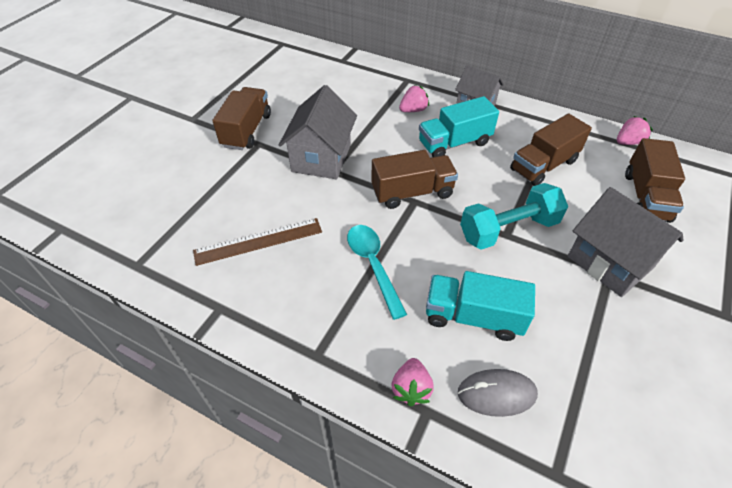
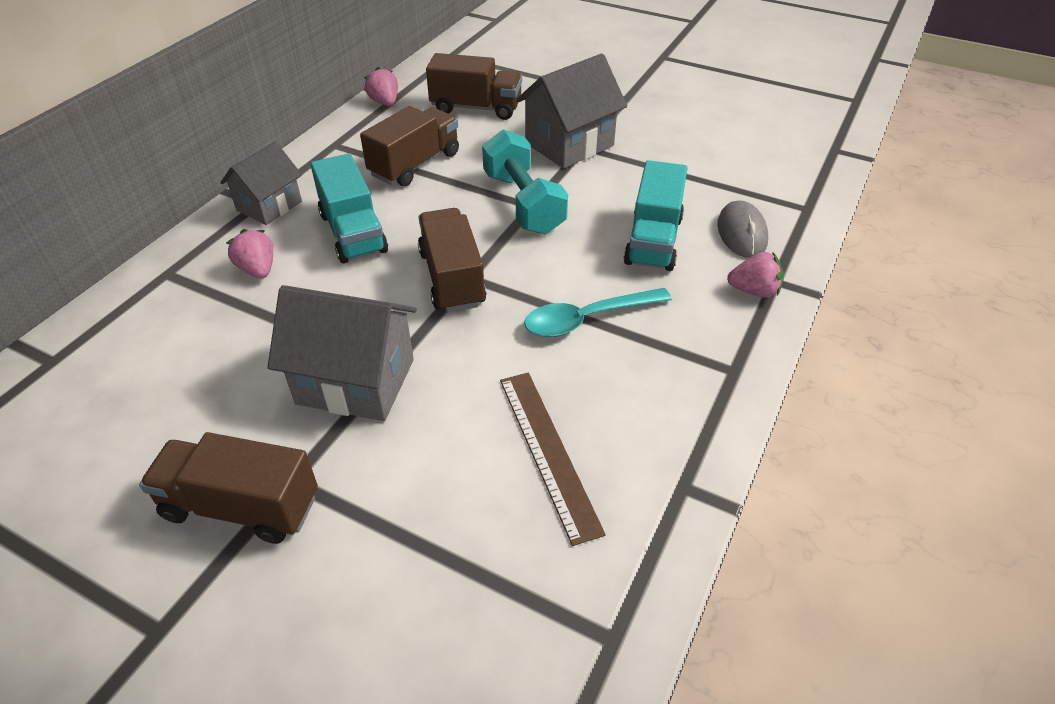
camera: 90 degrees left, 5 degrees down
brown truck [510,113,592,186] -> brown truck turned 105 degrees counterclockwise [360,106,459,186]

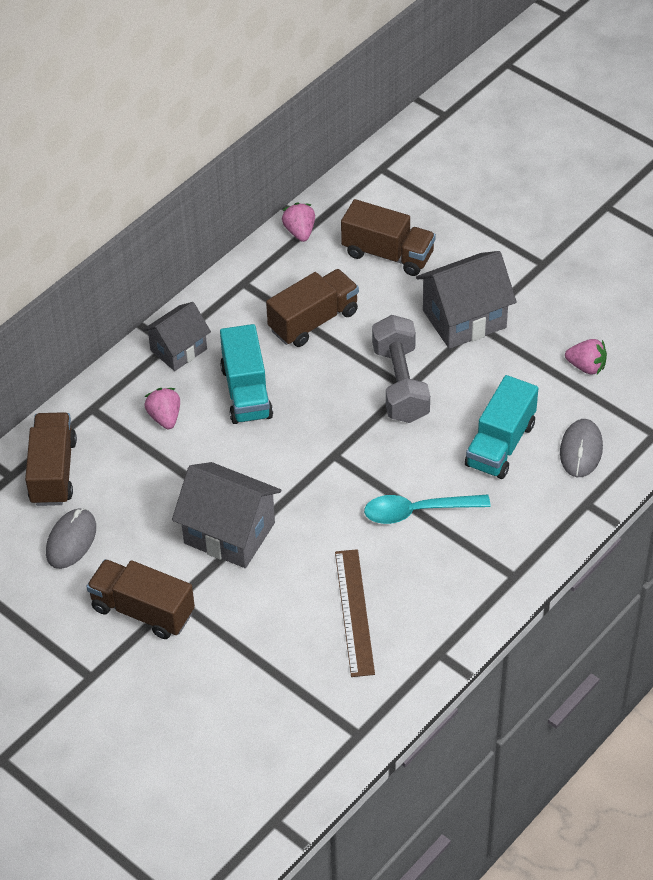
camera: 15 degrees right, 5 degrees up
brown truck [418,208,486,312] -> brown truck moved to [25,412,77,506]
turquoise dumbbell [482,129,568,234] -> grey dumbbell [372,315,430,423]
pink strawberry [727,252,784,298] -> pink strawberry moved to [565,339,607,374]
none -> grey mouse [46,508,96,569]

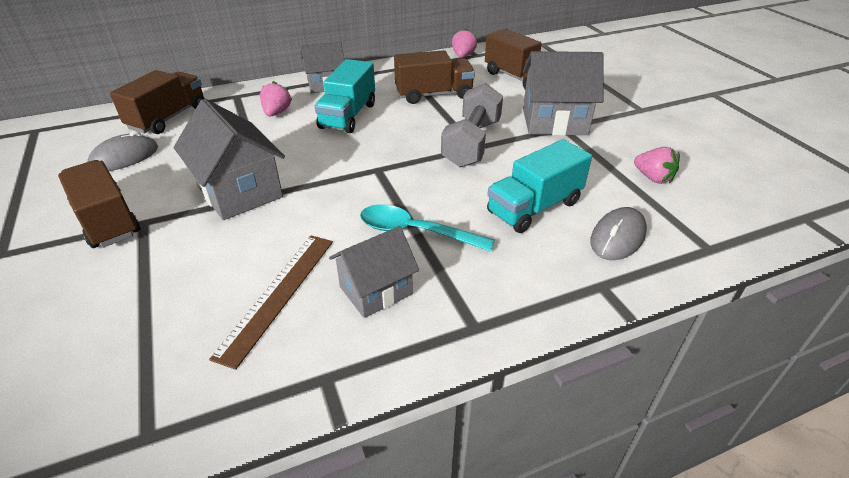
camera: 25 degrees right, 10 degrees down
none -> grey house [329,226,419,318]

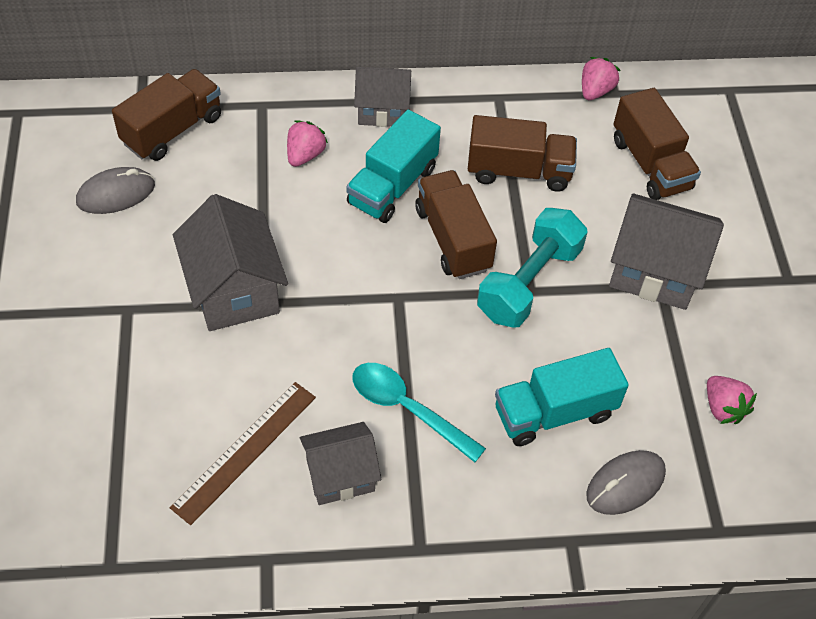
camera: 15 degrees right, 15 degrees up
brown truck [58,160,140,248] -> brown truck moved to [415,170,497,279]
grey dumbbell [441,83,503,167] -> turquoise dumbbell [477,208,588,328]

